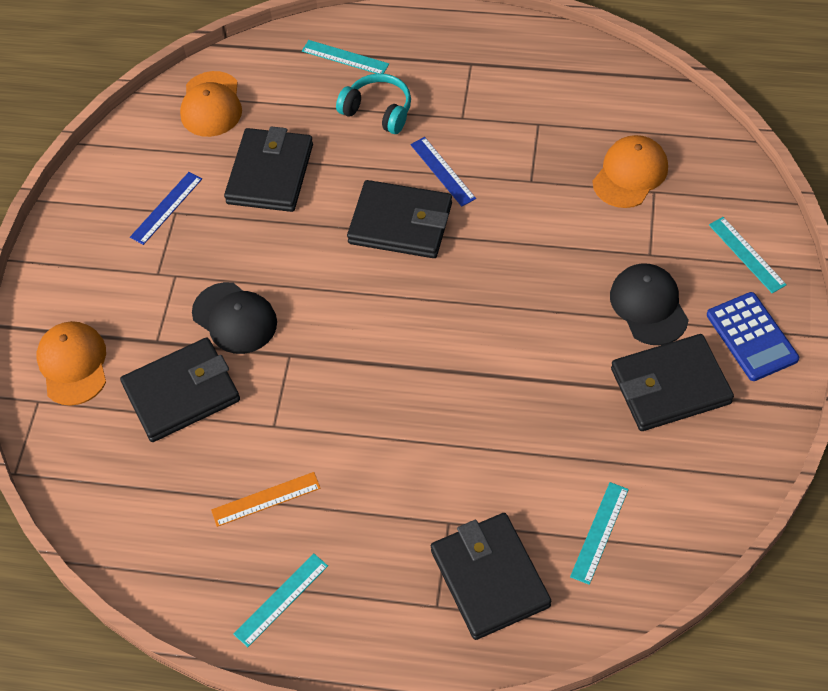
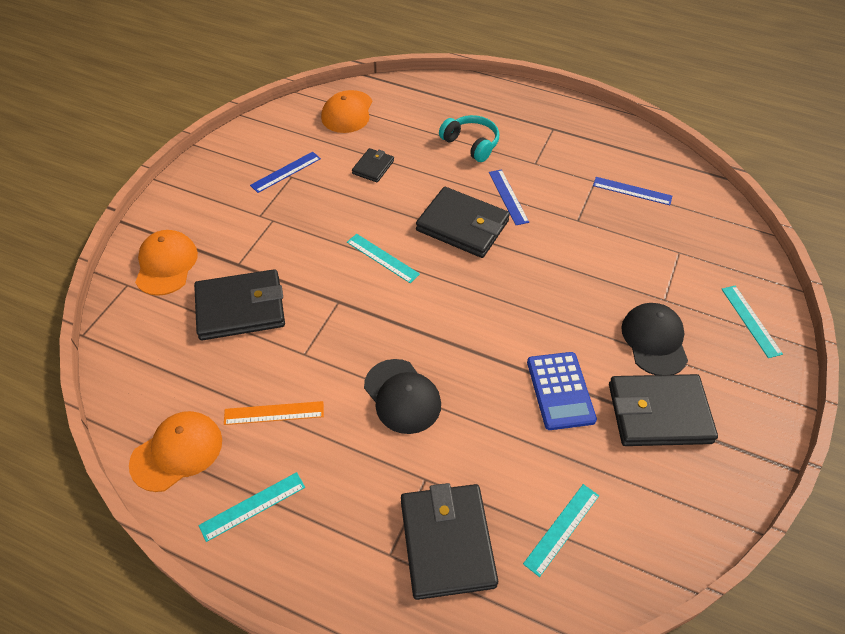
camera: 10 degrees right, 5 degrees down
black cap [192,282,277,354] -> black cap moved to [364,359,441,434]
black wallet [224,126,313,212] -> black wallet [352,148,394,183], size x0.52
turquoise ruler [302,40,389,74] -> turquoise ruler moved to [347,234,420,283]
orange cap [593,135,668,208] -> orange cap moved to [129,411,222,492]
blue calculator [707,292,799,381] -> blue calculator moved to [527,352,597,430]
none -> blue ruler [593,177,672,205]

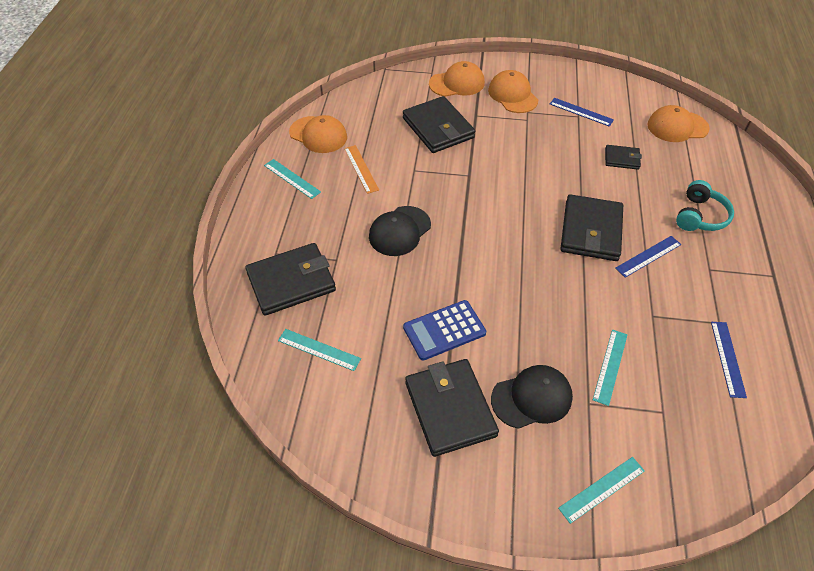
camera: 75 degrees right, 0 degrees up
turquoise ruler [347,234,420,283] -> turquoise ruler moved to [593,330,627,406]
none -> orange cap [488,70,538,113]

